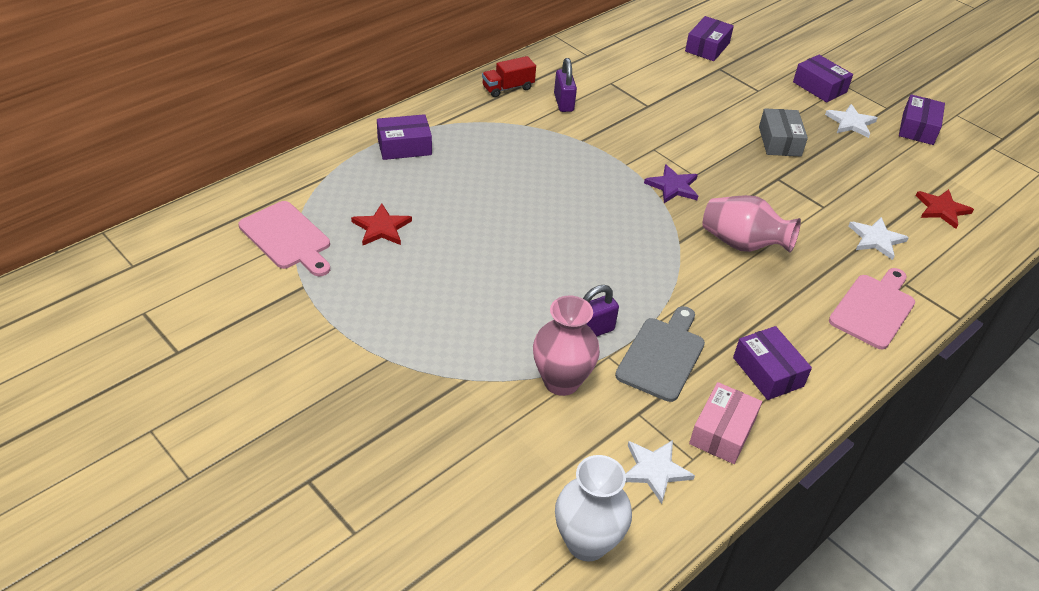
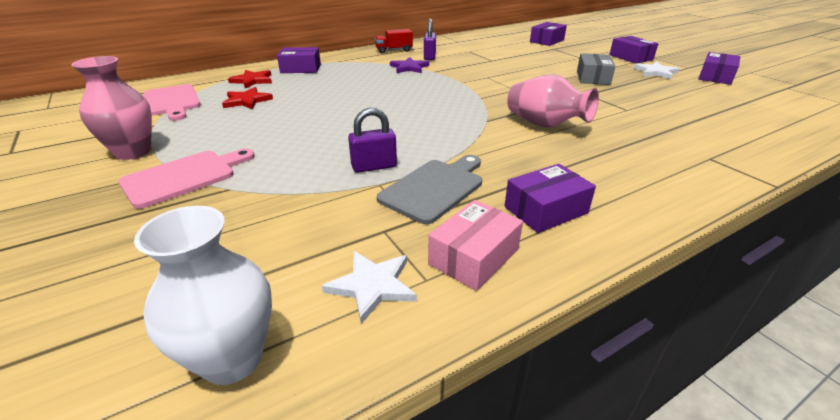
camera: 15 degrees right, 10 degrees down
pink vase [533,296,600,396] -> pink vase moved to [72,56,152,160]
purple star [644,164,698,203] -> purple star moved to [390,57,429,73]
purple box [733,326,812,400] -> purple box turned 75 degrees clockwise [505,164,596,233]
pink cutting board [829,268,915,349] -> pink cutting board moved to [118,149,255,209]
white star [849,217,909,260] -> none
red star [916,189,974,229] -> red star moved to [228,70,272,88]

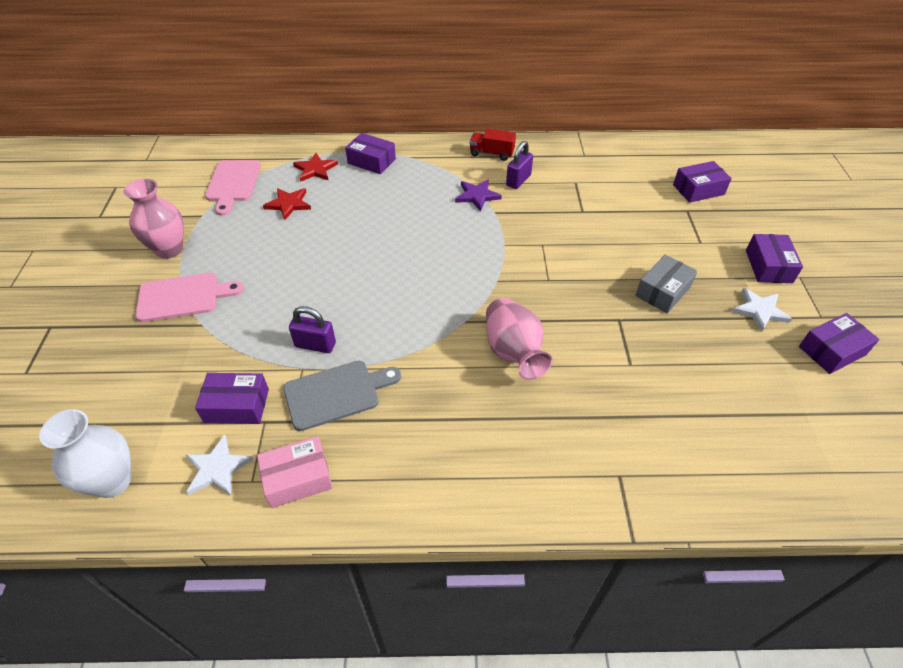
camera: 30 degrees right, 15 degrees up
purple box [505,164,596,233] -> purple box moved to [195,373,269,424]

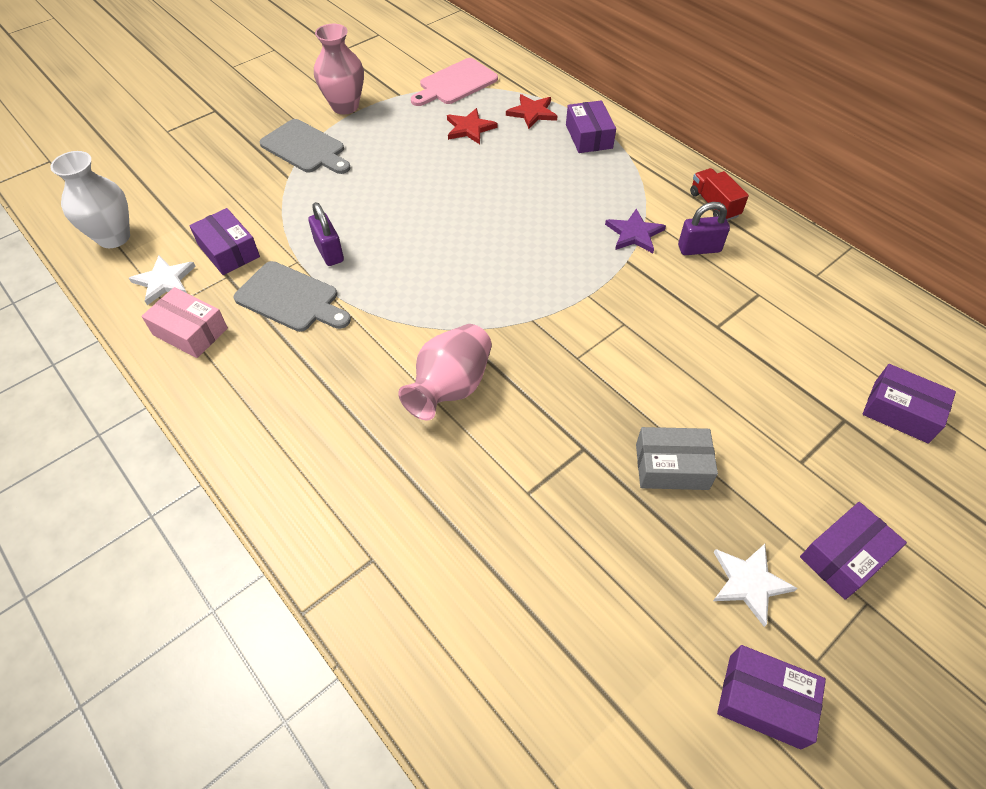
camera: 50 degrees right, 5 degrees up
pink cutting board [135,273,244,322] -> grey cutting board [259,119,351,174]

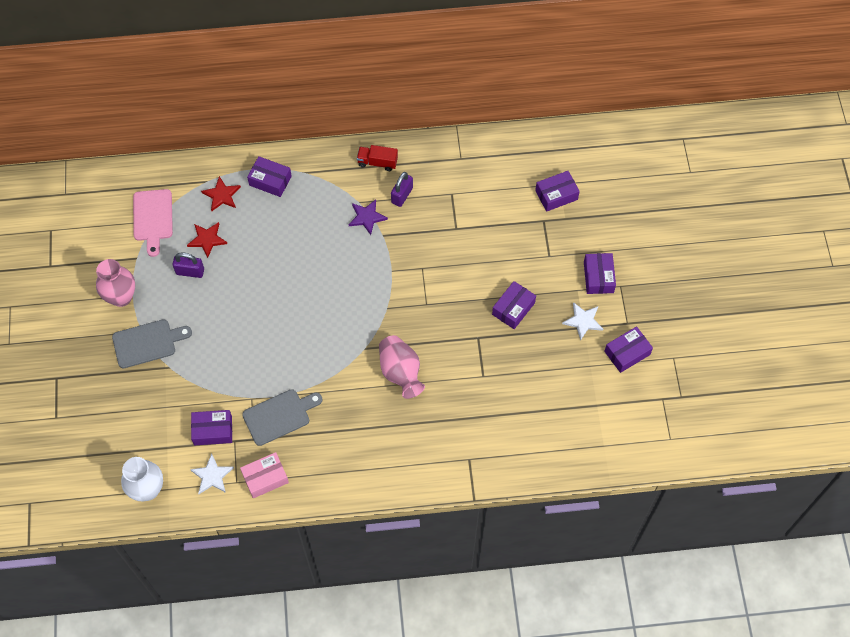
camera: 55 degrees left, 10 degrees up
purple padlock [308,202,344,266] -> purple padlock moved to [172,253,204,278]
grey box [636,427,718,490] -> purple box [492,281,536,329]

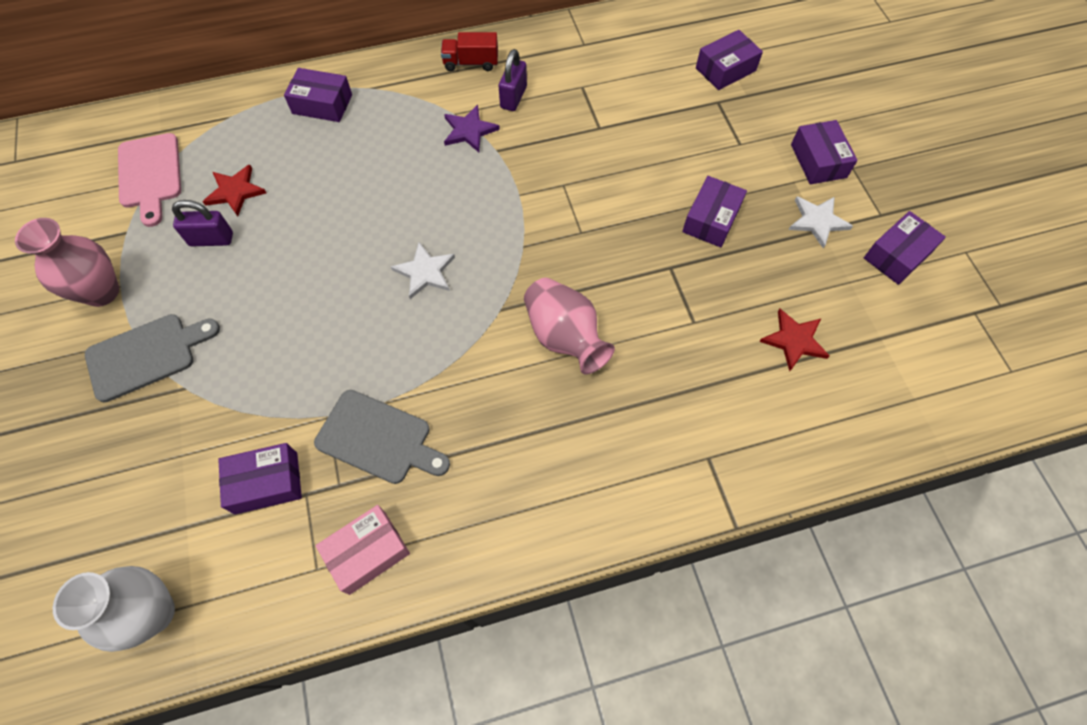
camera: 10 degrees left, 0 degrees up
white star [190,454,234,494] -> white star moved to [391,242,455,299]
red star [201,176,241,211] -> red star moved to [759,309,830,371]
grey cutting board [242,389,323,446] -> grey cutting board turned 60 degrees clockwise [314,390,450,484]

